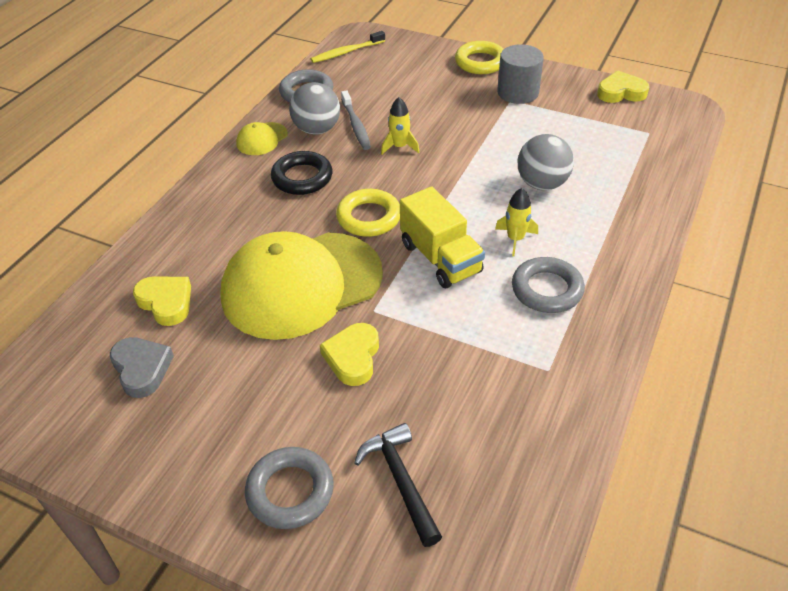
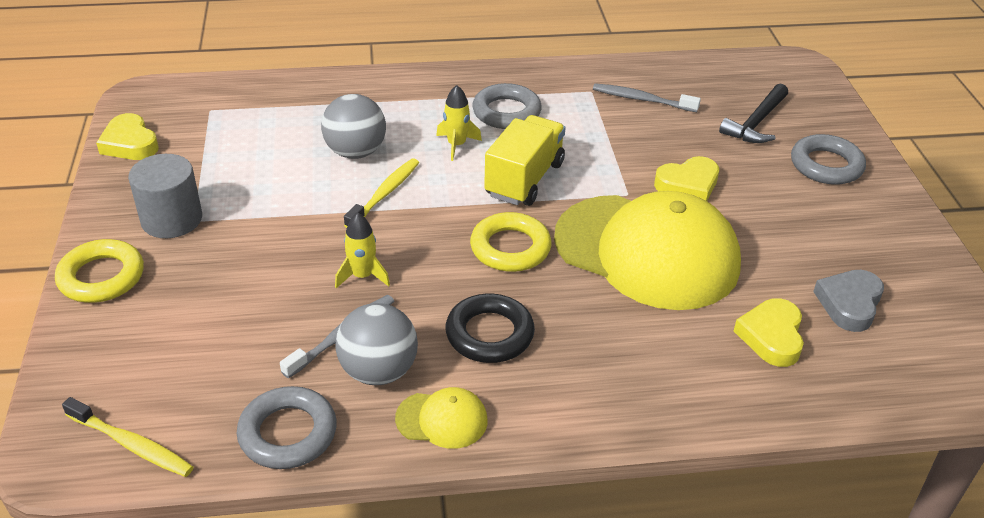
camera: 125 degrees left, 5 degrees down
none -> yellow toothbrush [344,158,419,228]
none -> grey toothbrush [593,83,701,112]

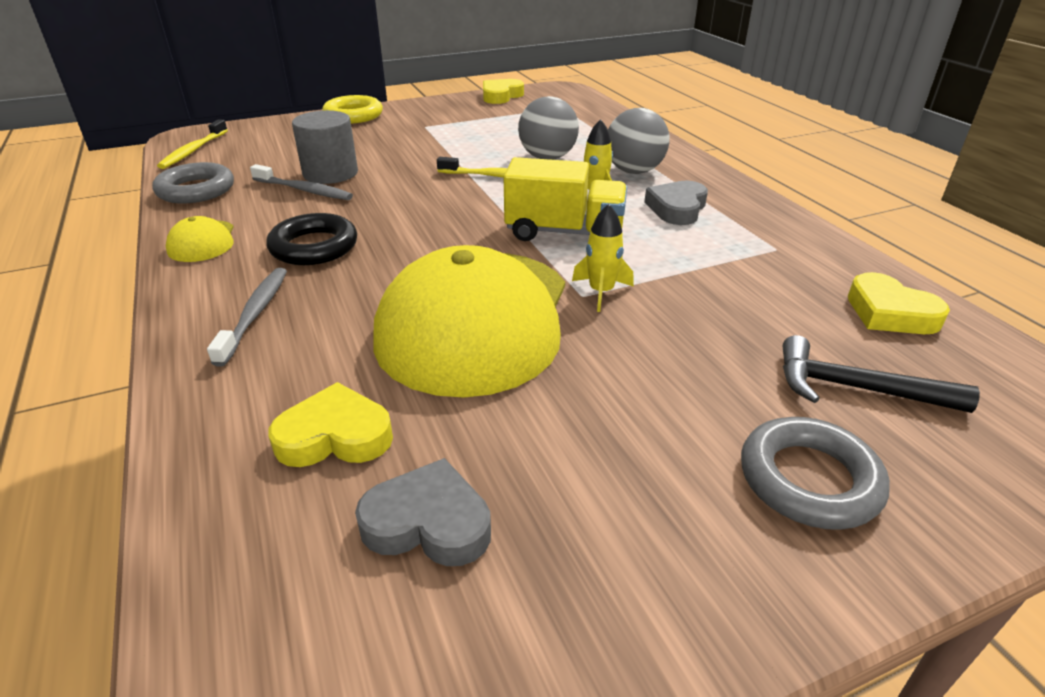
camera: 75 degrees right, 5 degrees down
grey cylinder [128,154,202,238] -> grey cylinder moved to [292,110,358,184]
yellow rocket [335,213,390,288] -> yellow rocket moved to [572,204,634,312]
grey ball [335,303,418,385] -> grey ball moved to [608,108,670,174]
yellow ring [470,212,552,272] -> none
grey ring [472,83,542,129] -> grey heart [644,180,708,225]
grey toothbrush [593,83,701,112] -> grey toothbrush moved to [207,268,287,367]
yellow heart [654,156,719,201] -> yellow heart moved to [848,272,950,334]

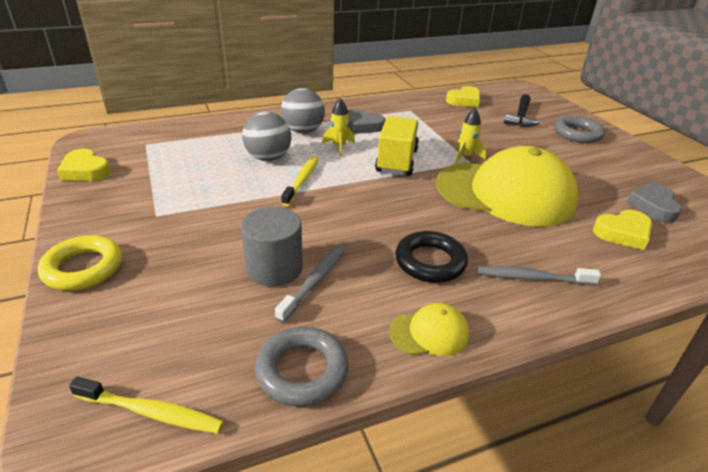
camera: 90 degrees left, 0 degrees up
yellow heart [268,382,393,467] -> yellow heart turned 105 degrees counterclockwise [593,210,652,250]

